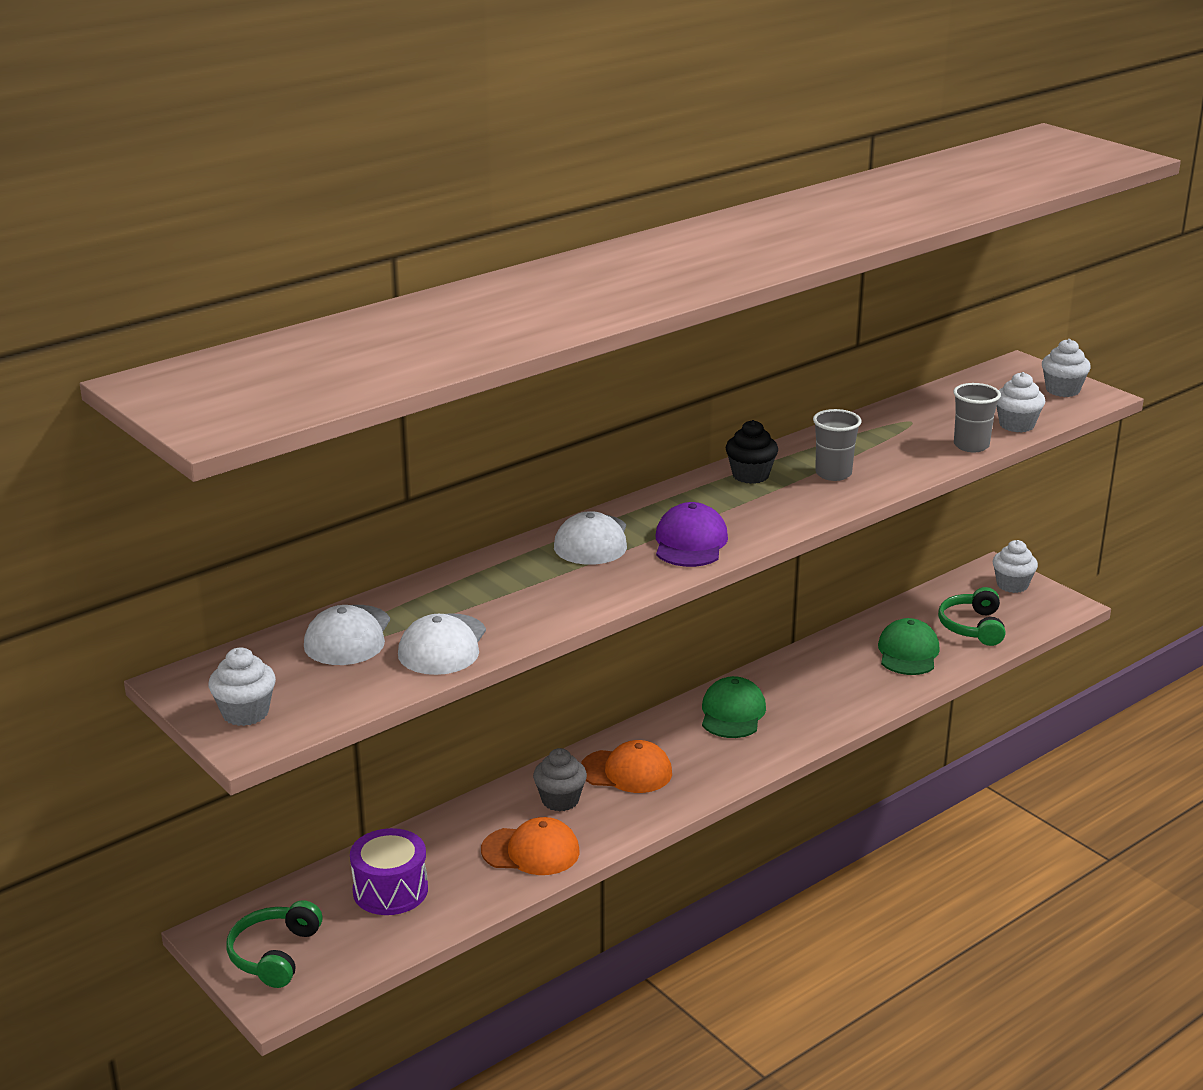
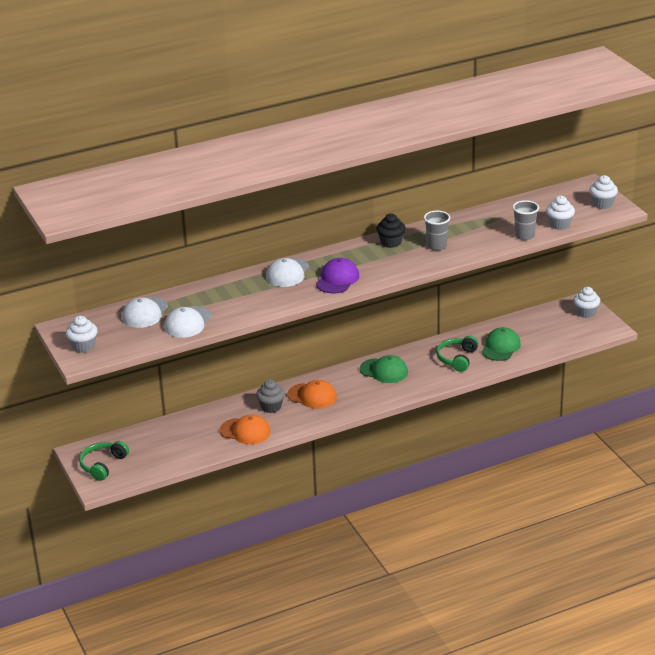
camera: 15 degrees right, 5 degrees up
purple drum [350,828,428,915] -> none
green cap [702,676,766,738] -> green cap turned 90 degrees clockwise [360,355,408,383]
green headphones [938,587,1005,646] -> green headphones moved to [436,336,479,372]

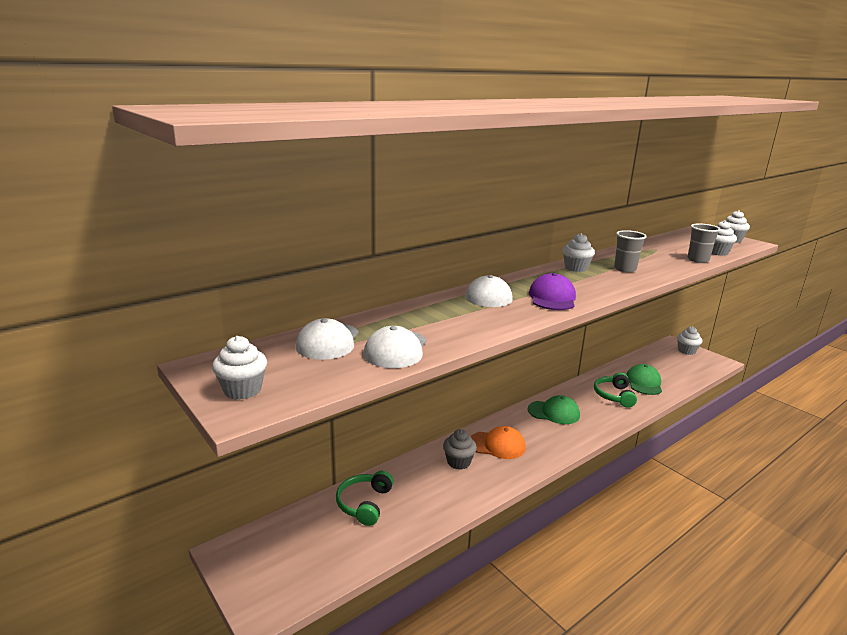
camera: 15 degrees left, 10 degrees down
green headphones [79,441,129,481] -> green headphones moved to [336,471,394,526]
orange cap [220,415,271,444] -> none
black cupcake [377,213,406,248] -> white cupcake [563,233,595,272]

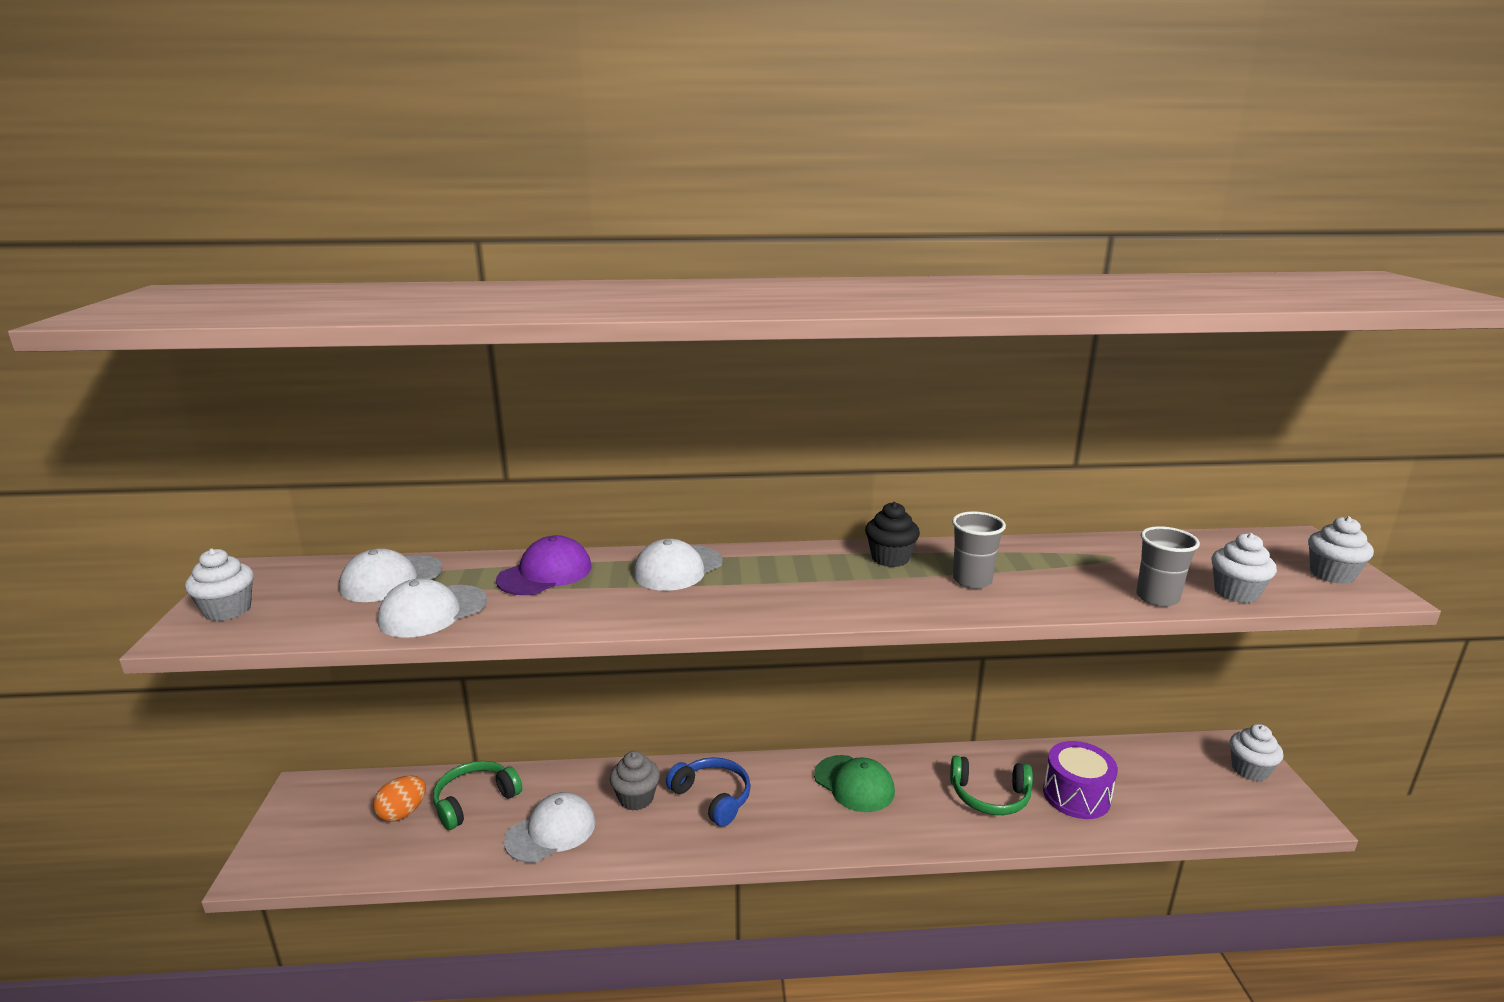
camera: 35 degrees right, 0 degrees up
orange cap [471,426,526,459] -> blue headphones [666,757,751,827]
purple cap [529,273,576,310] -> purple cap moved to [496,535,591,595]
white cupcake [563,233,595,272] -> black cupcake [865,502,920,567]
green headphones [594,373,637,408] -> green headphones turned 120 degrees counterclockwise [950,756,1033,815]
green cap [626,364,662,395] -> purple drum [1043,741,1118,819]
none -> orange egg [373,776,426,822]
none -> white cap [504,792,596,863]

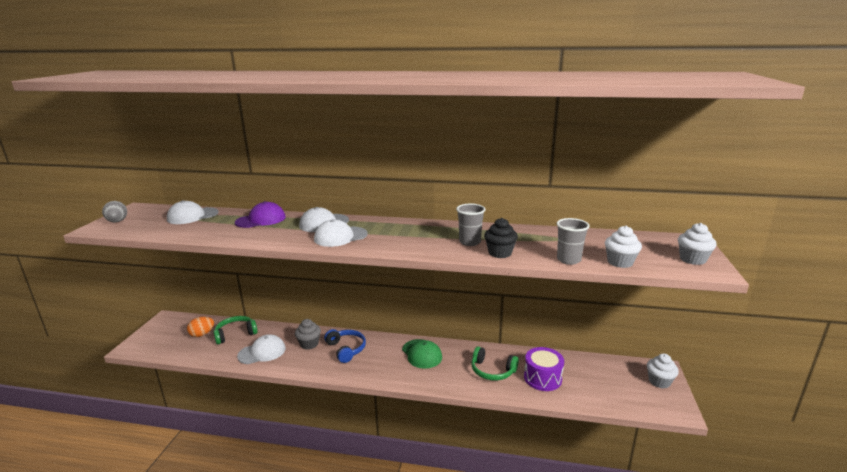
camera: 15 degrees right, 0 degrees up
white cupcake [185,548,254,621] -> grey egg [102,201,127,222]
white cap [378,578,487,638] -> white cap moved to [314,219,368,247]
black cupcake [865,502,920,567] -> black cupcake moved to [484,218,518,258]

